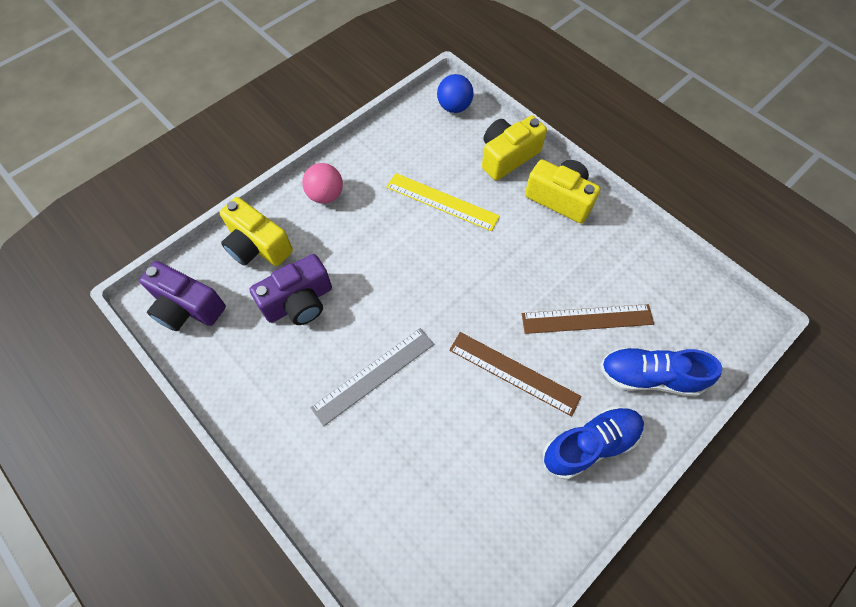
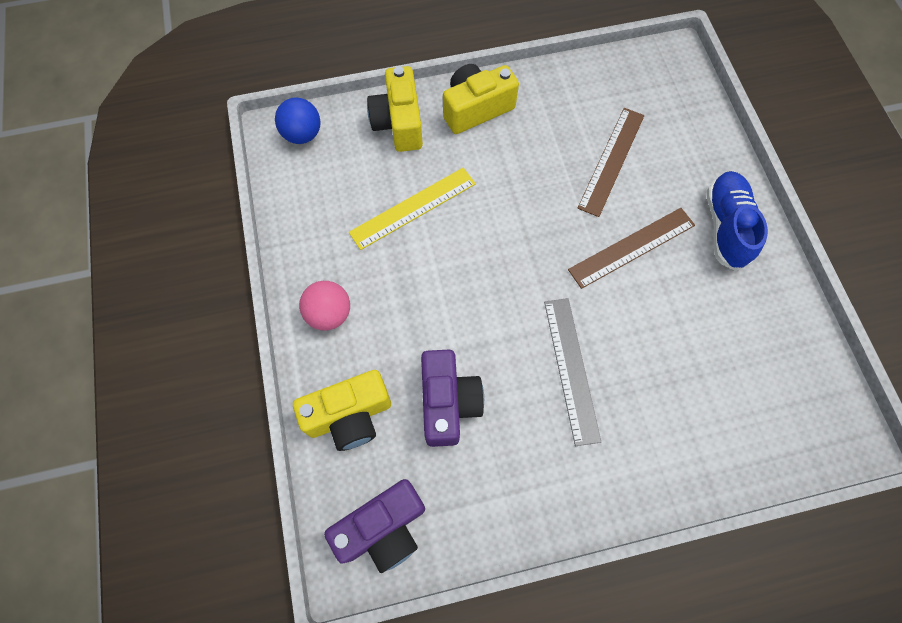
camera: 60 degrees left, 5 degrees up
blue shoe [600,348,722,396] -> none

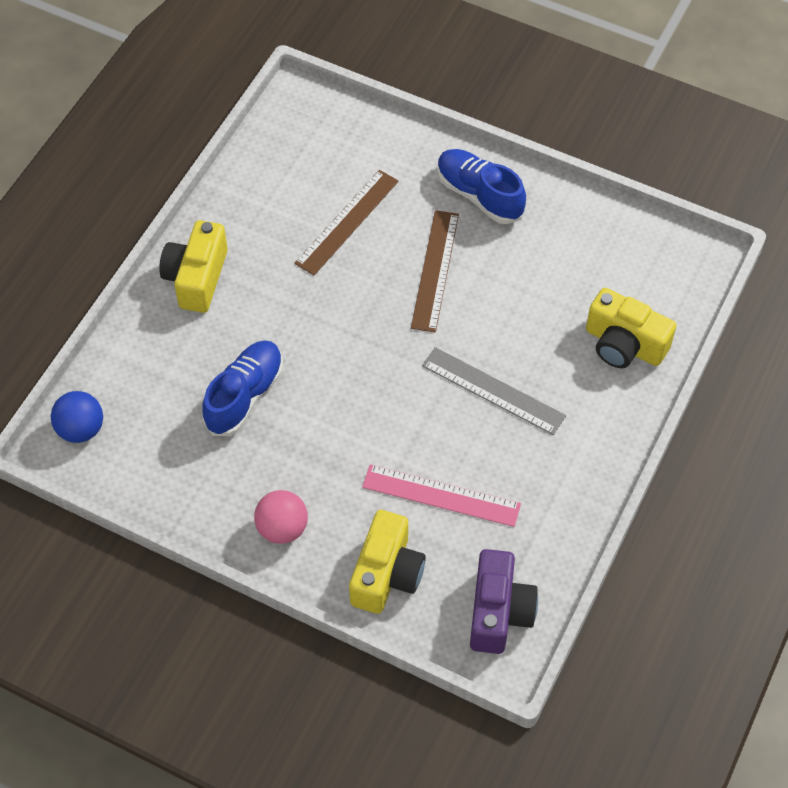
camera: 50 degrees left, 10 degrees down
yellow ruler [349,168,476,250] -> blue shoe [202,340,283,436]
yellow camera [367,66,423,152] -> yellow camera moved to [586,288,676,368]
purple camera [421,350,484,447] -> pink ruler [362,464,521,527]
brown ruler [578,108,645,217] -> brown ruler turned 60 degrees clockwise [295,170,399,275]

